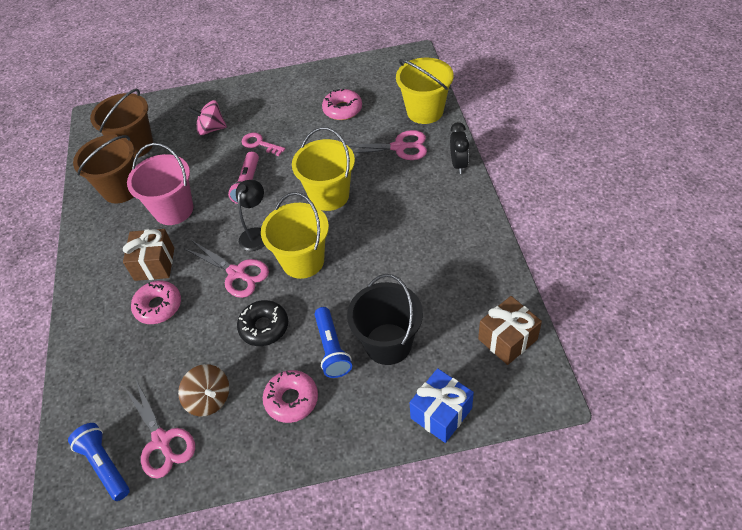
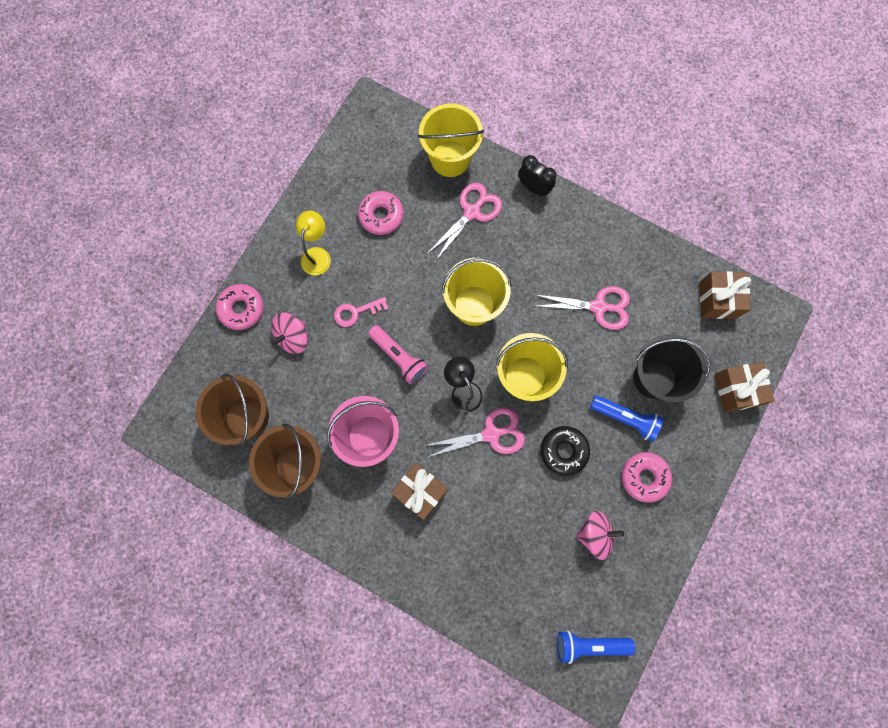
camera: 55 degrees left, 25 degrees up
pink scissors [125,380,195,479] -> pink scissors moved to [534,286,630,330]
pink donut [131,281,181,324] -> pink donut moved to [215,284,263,330]
brown spinning top [178,364,229,416] -> pink spinning top [576,511,624,560]
blue gift [409,368,474,443] -> brown gift [714,362,775,412]
none -> yellow lamp [296,211,331,275]

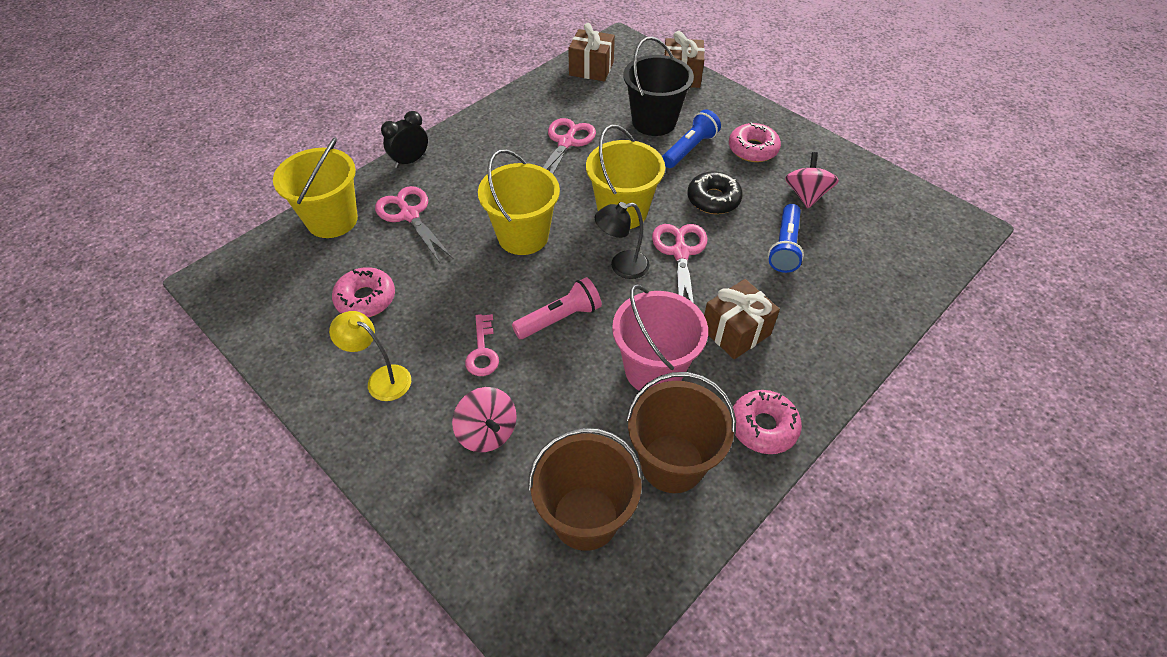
camera: 75 degrees left, 25 degrees down
pink donut [215,284,263,330] -> pink donut moved to [733,390,802,454]
blue flashlight [557,631,635,664] -> blue flashlight moved to [768,204,804,273]

